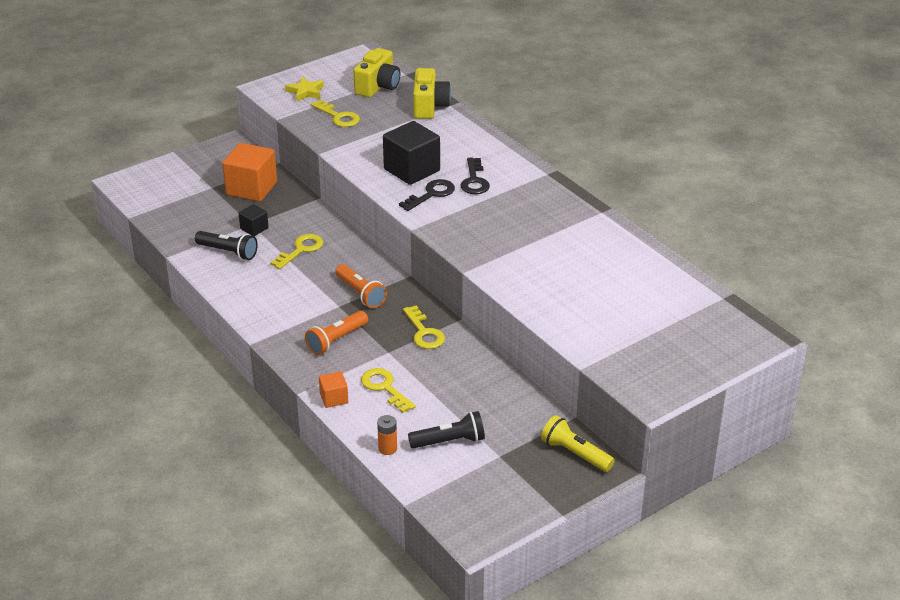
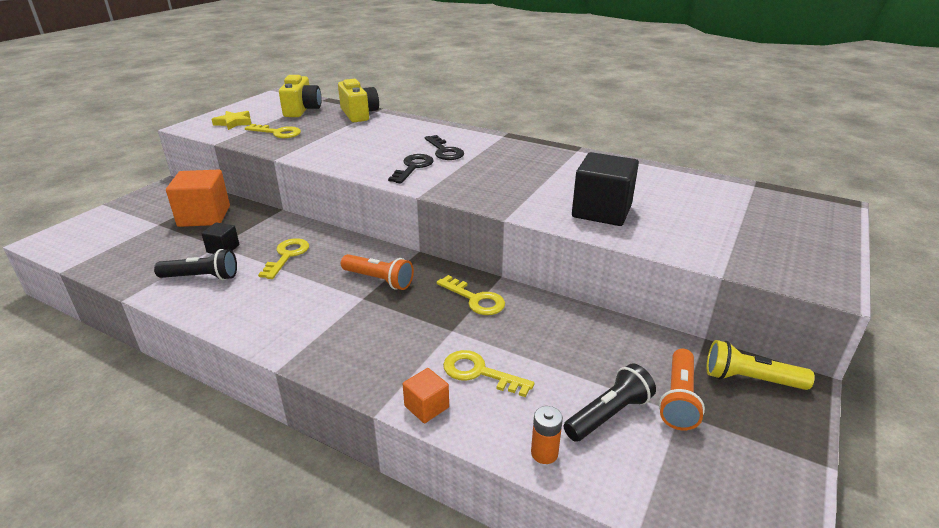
camera: 25 degrees left, 5 degrees down
orange flashlight [305,311,368,355] -> orange flashlight moved to [659,349,705,430]
black cube [383,121,440,185] -> black cube moved to [572,152,639,226]

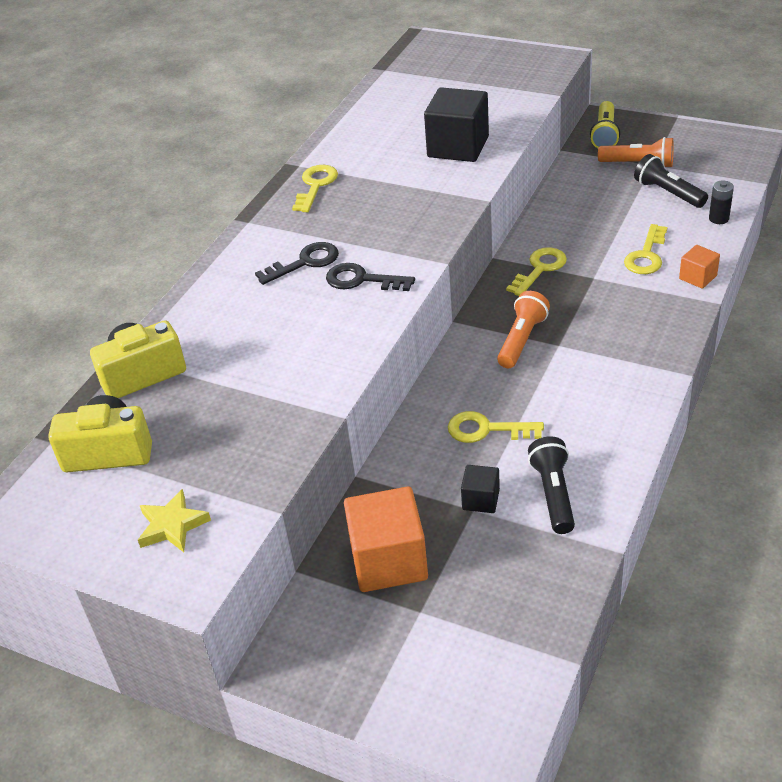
camera: 90 degrees left, 10 degrees up
yellow key [245,124,301,138] -> yellow key moved to [292,165,338,212]
orange battery [531,406,563,464] -> black battery [709,180,734,224]

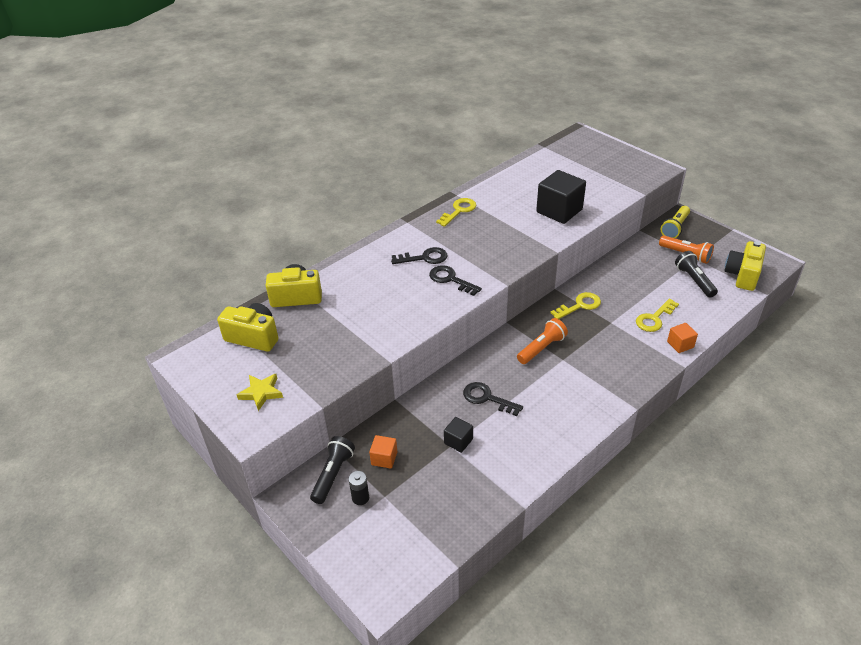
camera: 20 degrees right, 0 degrees up
orange cube [344,486,428,592] -> orange cube [369,435,397,469], size x0.50
yellow key [448,411,544,443] -> black key [463,382,523,416]
black flashlight [528,436,575,534] -> black flashlight moved to [310,436,355,504]
black battery [709,180,734,224] -> black battery moved to [349,471,369,505]
none -> yellow camera [724,241,766,291]

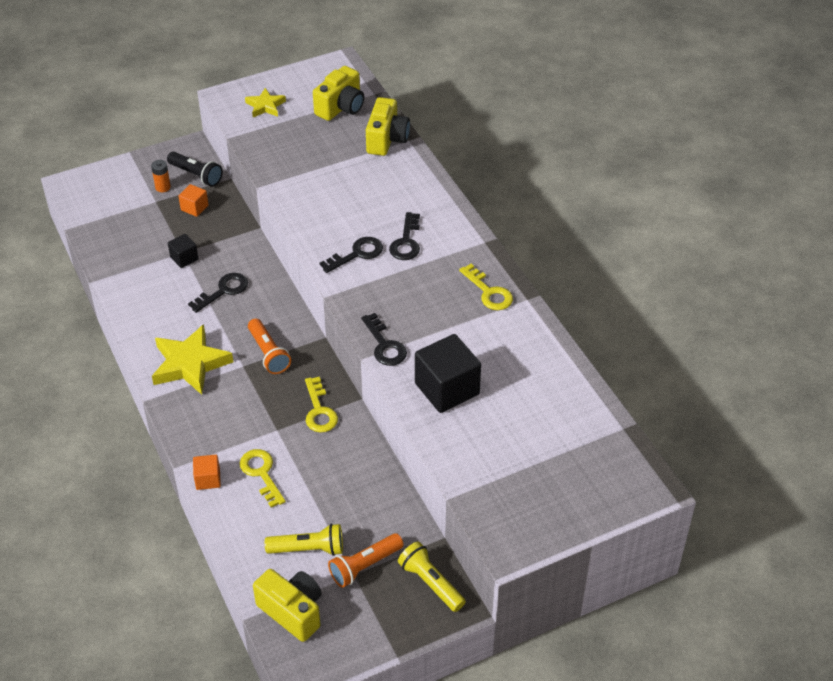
camera: 105 degrees right, 5 degrees up
black battery [349,471,369,505] -> orange battery [151,160,171,192]
black flashlight [675,251,718,298] -> yellow flashlight [265,524,343,556]
none -> yellow star [152,324,233,395]
none -> black key [361,313,407,366]

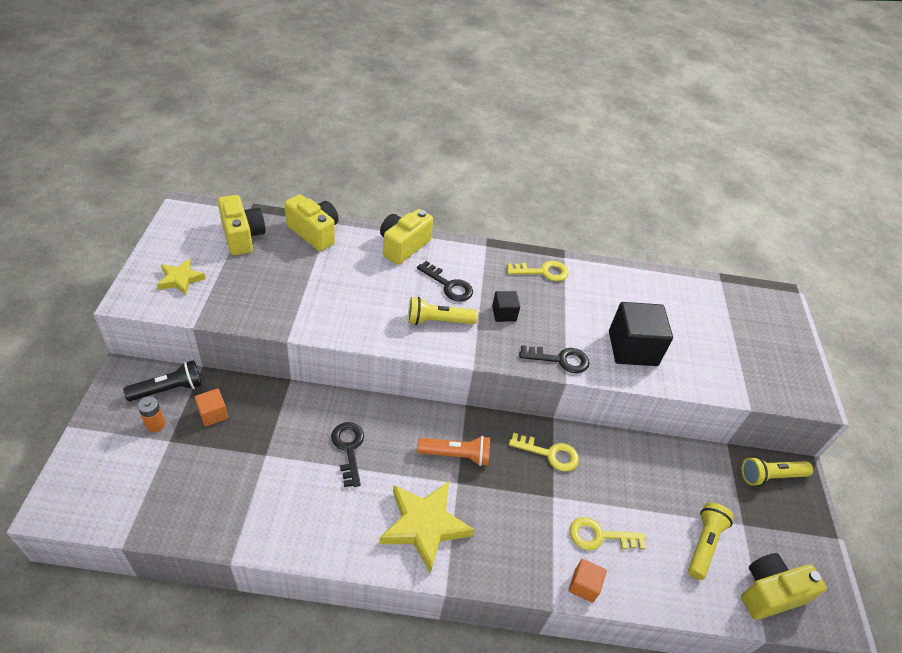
camera: 65 degrees left, 0 degrees up
black cube [168,234,199,268] -> black cube moved to [492,291,520,322]
black key [320,237,383,273] -> yellow flashlight [408,297,477,325]
orange flashlight [328,533,404,588] -> none
none -> yellow camera [380,209,433,265]

